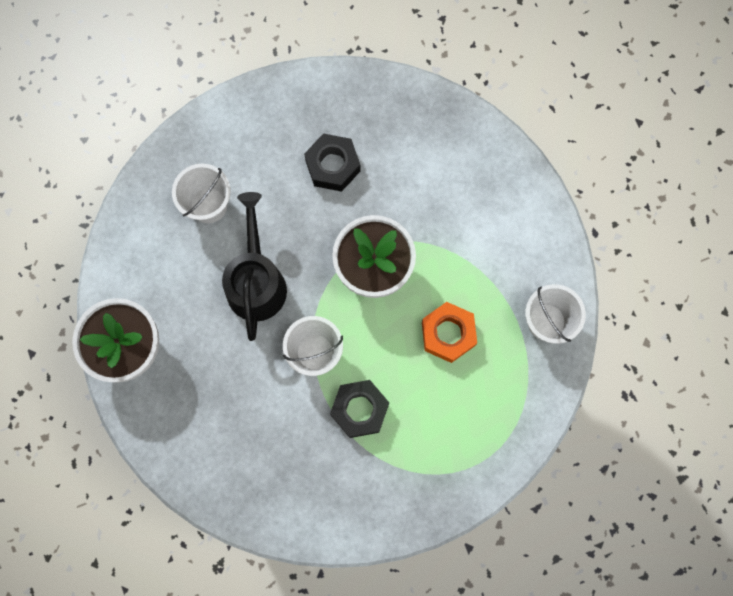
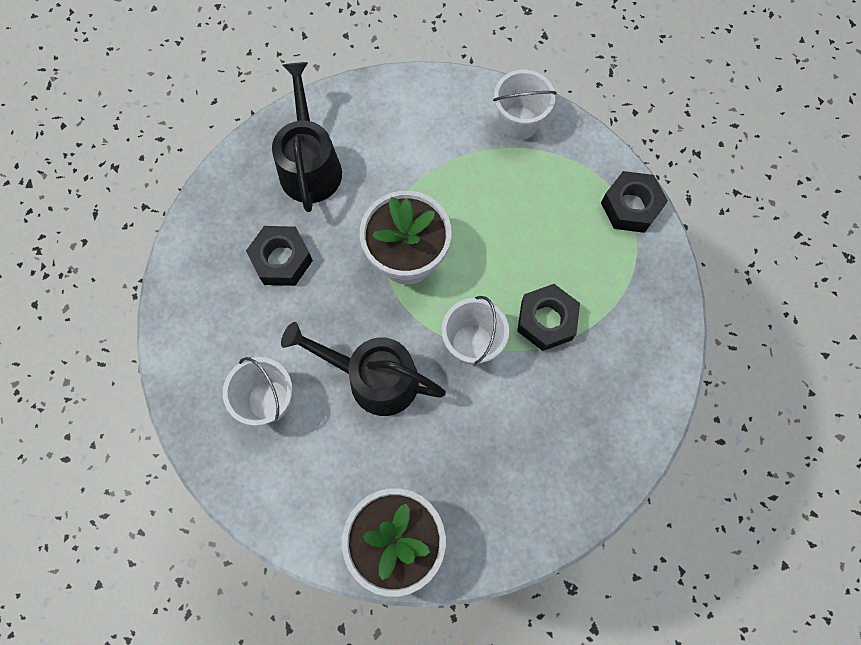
camera: 70 degrees left, 5 degrees down
orange nut [422,302,477,363] -> none
none -> black watering can [272,62,342,212]
none -> black nut [601,171,668,233]

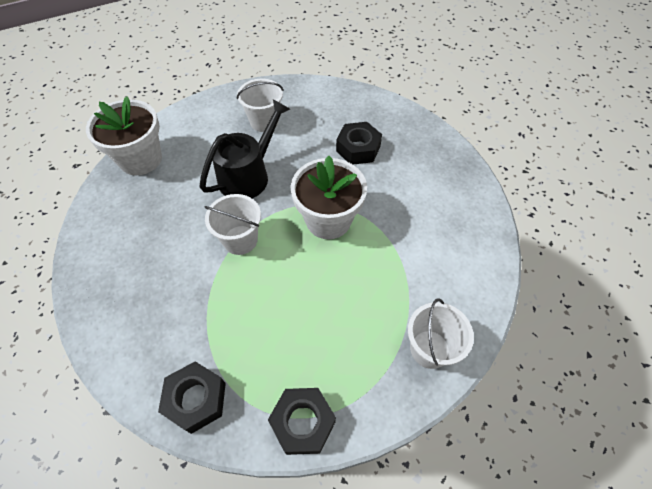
camera: 110 degrees right, 15 degrees down
black watering can [272,62,342,212] -> none
black nut [517,284,580,351] -> black nut moved to [158,362,226,434]

